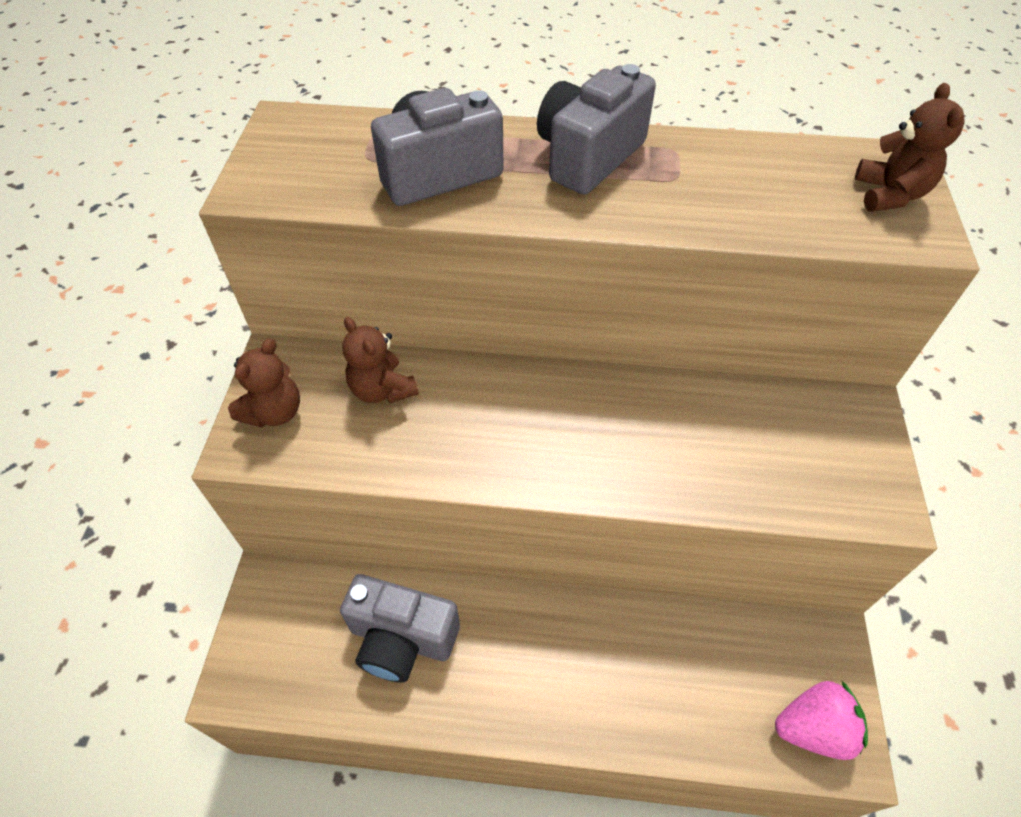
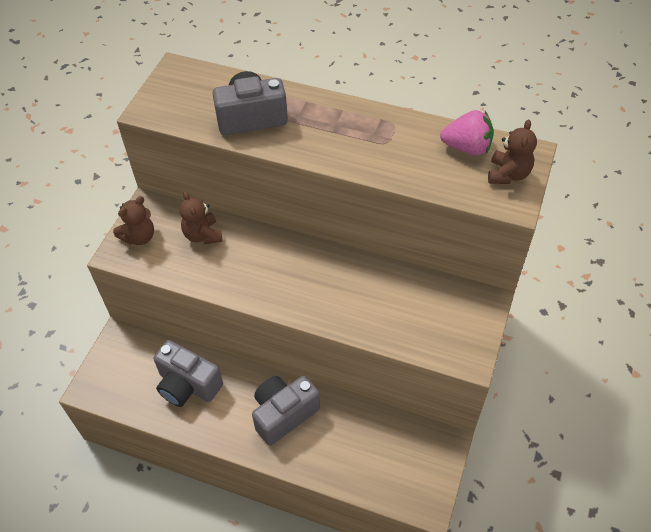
camera: 15 degrees right, 0 degrees up
grey camera [537,64,656,195] -> grey camera moved to [252,376,320,446]
pink strawberry [775,680,868,760] -> pink strawberry moved to [440,110,494,155]

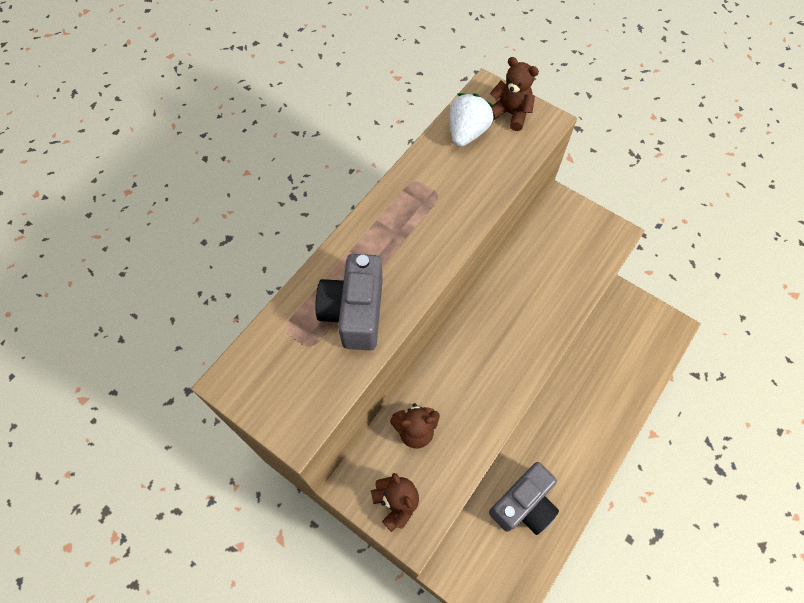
camera: 75 degrees left, 10 degrees up
grey camera [252,376,320,446] -> none
pink strawberry [440,110,494,155] -> white strawberry [449,93,493,147]

